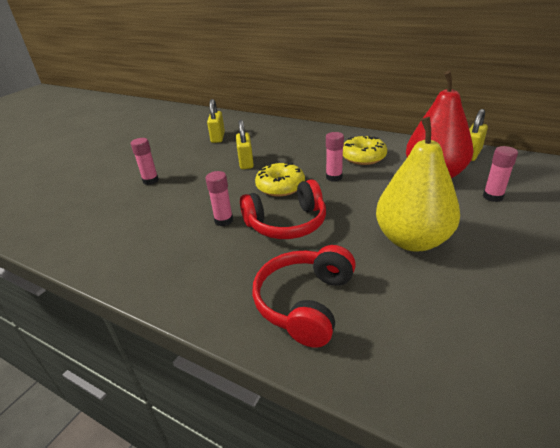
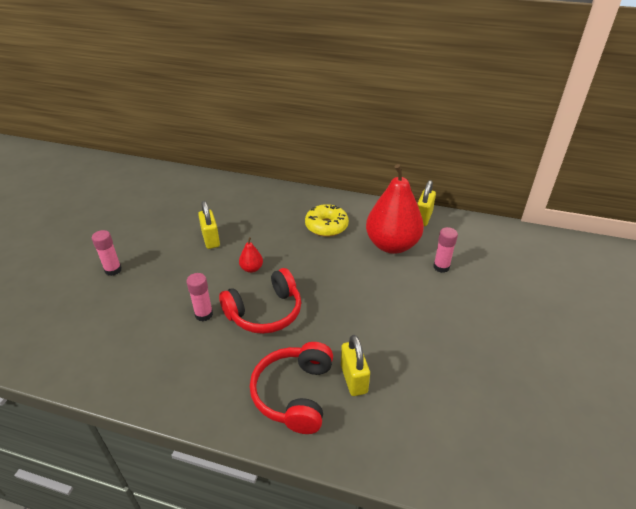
camera: 15 degrees left, 5 degrees up
yellow padlock [207,99,225,143] -> yellow padlock moved to [341,335,370,396]
yellow donut [255,162,305,197] -> red pear [239,237,263,273]
pink glue stick [326,132,344,182] -> none
yellow pear [376,117,460,252] -> none

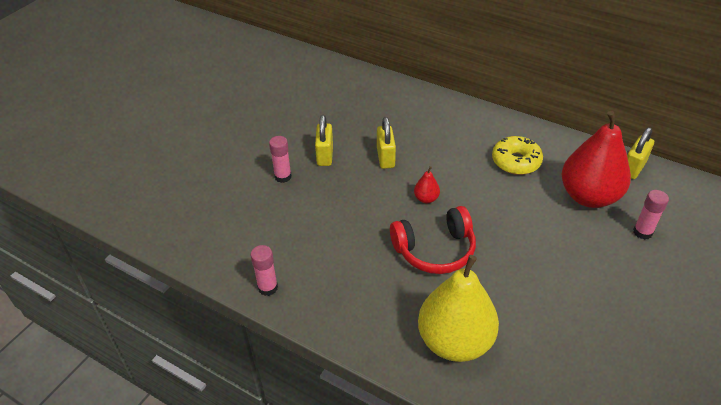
camera: 15 degrees right, 5 degrees up
pink glue stick [186,273,213,321] -> pink glue stick moved to [251,245,278,296]
red headphones [250,342,333,434] -> yellow pear [418,255,499,362]
yellow padlock [341,335,370,396] -> yellow padlock moved to [315,115,333,166]

